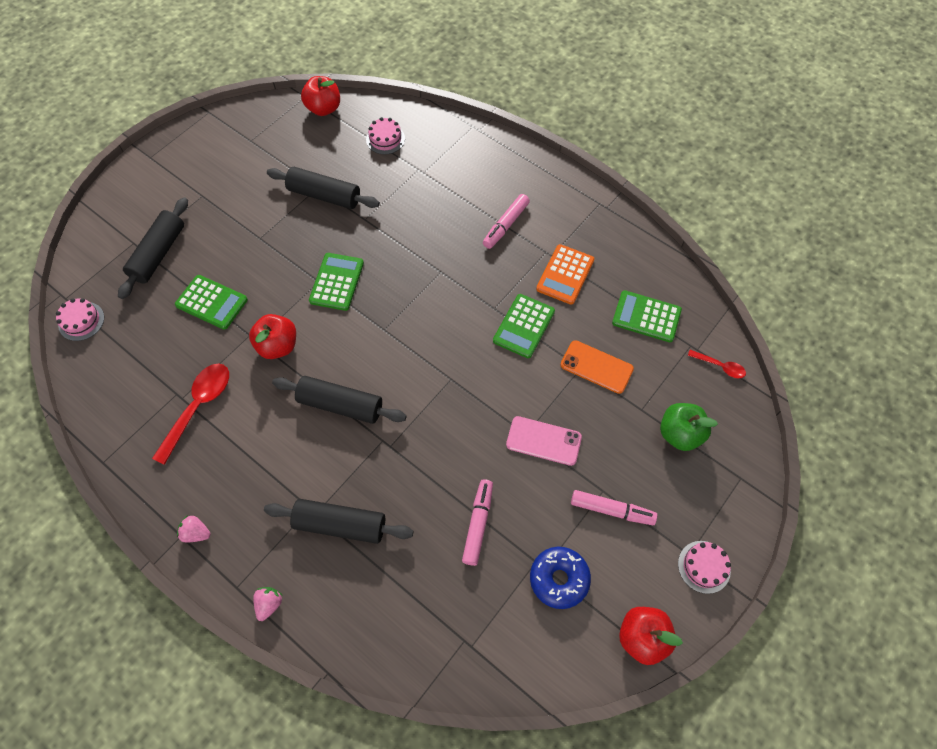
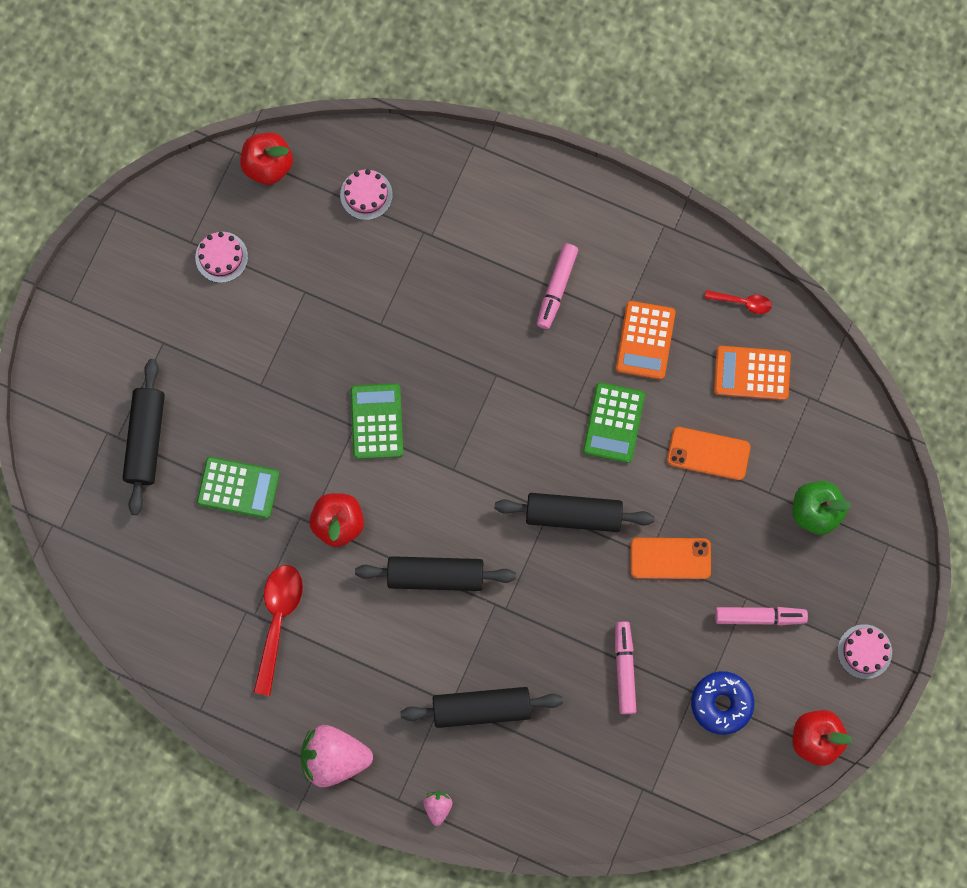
camera: 15 degrees left, 15 degrees up
pink cake [56,298,104,341] -> pink cake moved to [195,232,248,283]
pink strawberry [177,515,210,542] -> pink strawberry [301,725,373,787], size x2.11
black rolling pin [267,167,380,209] -> black rolling pin moved to [494,493,654,532]
pink phone [506,416,582,466] -> orange phone [631,538,711,579]
green calculator [612,290,682,342] -> orange calculator [714,346,791,400]
red spoon [687,350,746,378] -> red spoon moved to [705,290,772,314]

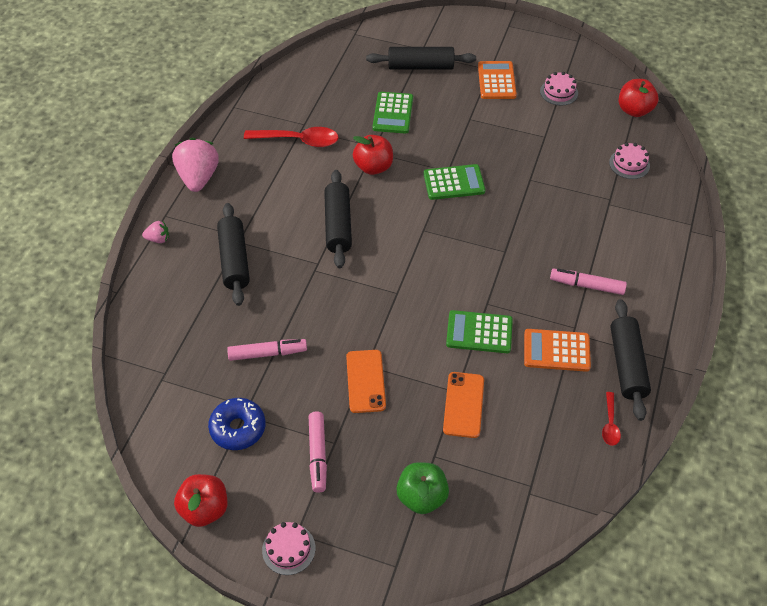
camera: 85 degrees right, 25 degrees down
black rolling pin [494,493,654,532] -> black rolling pin moved to [610,299,651,421]
orange calculator [714,346,791,400] -> orange calculator moved to [478,61,517,99]

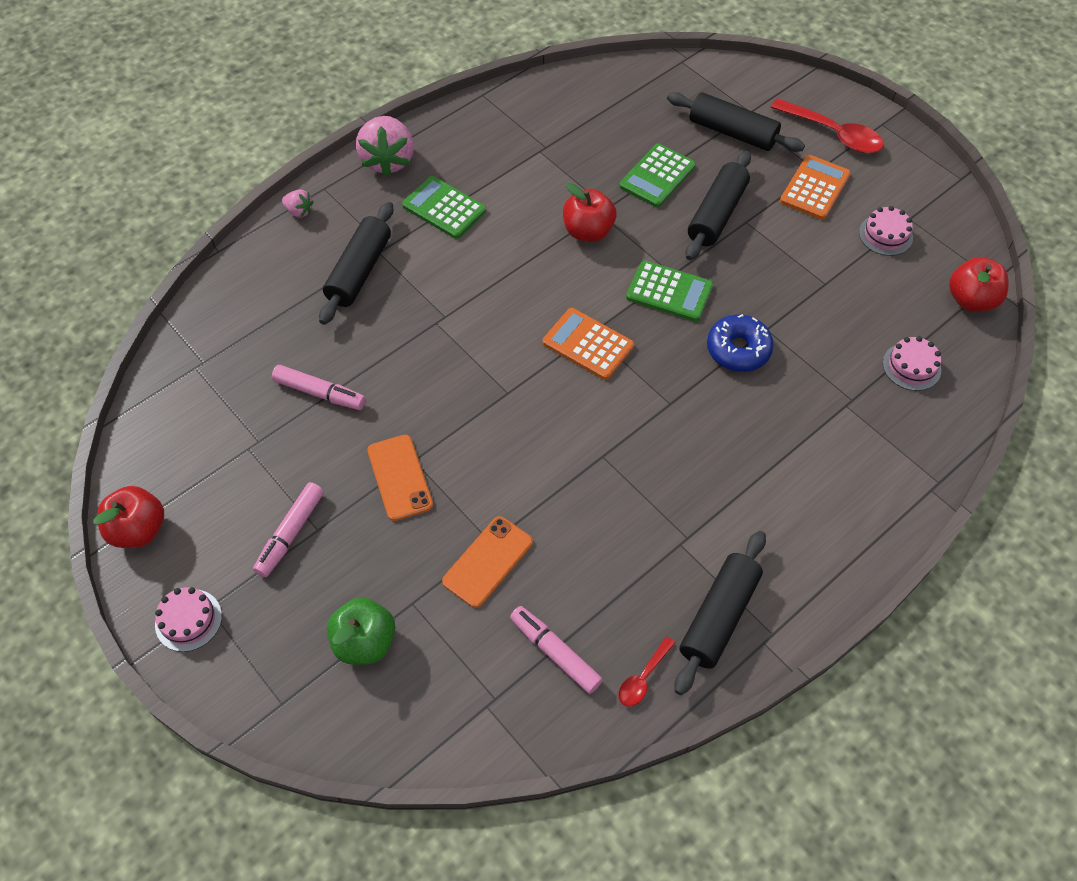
camera: 30 degrees right, 5 degrees up
pink strawberry [172,138,219,192] -> pink strawberry turned 150 degrees clockwise [356,116,414,177]
blue donut [208,398,266,450] -> blue donut moved to [707,314,774,372]
red spoon [244,127,338,147] -> red spoon moved to [770,98,884,153]
black rolling pin [324,170,352,268] -> black rolling pin moved to [686,151,751,260]
orange phone [346,350,386,413] -> orange phone turned 45 degrees counterclockwise [367,435,433,521]
green calculator [446,310,513,353] -> green calculator moved to [402,176,486,239]
orange calculator [524,329,591,372] -> orange calculator moved to [543,308,634,380]
pink marker [550,269,627,295] -> pink marker moved to [510,606,603,694]

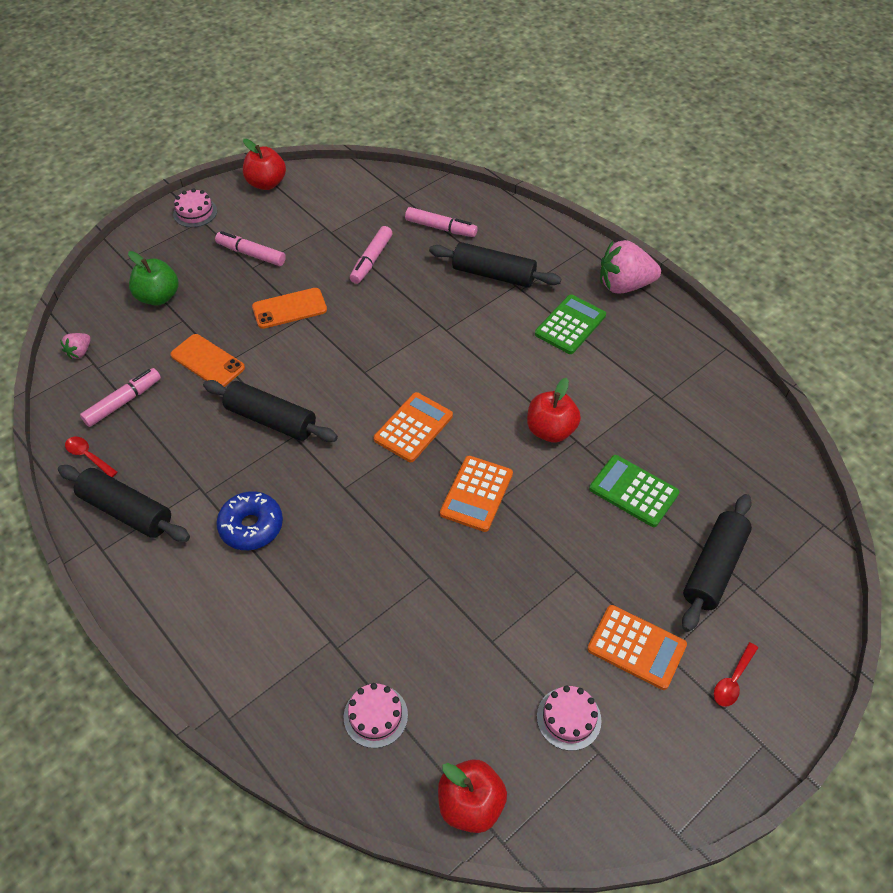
camera: 90 degrees right, 5 degrees down
pink strawberry [282,189,313,218] -> pink strawberry moved to [60,333,91,359]
green calculator [626,260,713,322] -> orange calculator [440,456,513,532]
black rolling pin [686,151,751,260] -> black rolling pin moved to [203,380,338,442]
blue donut [707,314,774,372] -> blue donut moved to [216,491,283,550]
red spoon [770,98,884,153] -> red spoon [714,642,758,707], size x0.53
none -> pink marker [405,207,478,237]

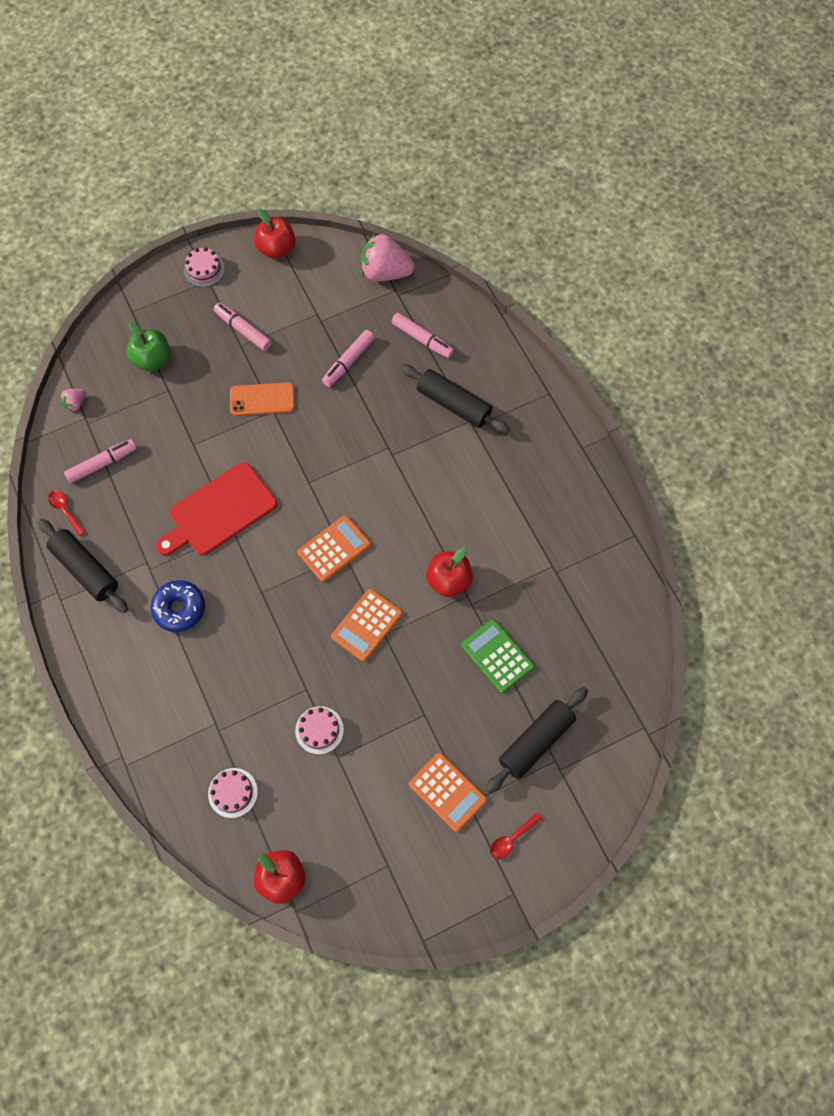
camera: 15 degrees right, 15 degrees up
orange phone [171,334,245,387] -> none
black rolling pin [203,380,338,442] -> red cutting board [156,462,277,556]
green calculator [535,294,606,354] -> none
pink cake [537,685,602,751] -> pink cake moved to [295,706,344,755]
pink strawberry [600,240,661,293] -> pink strawberry moved to [361,233,415,281]

